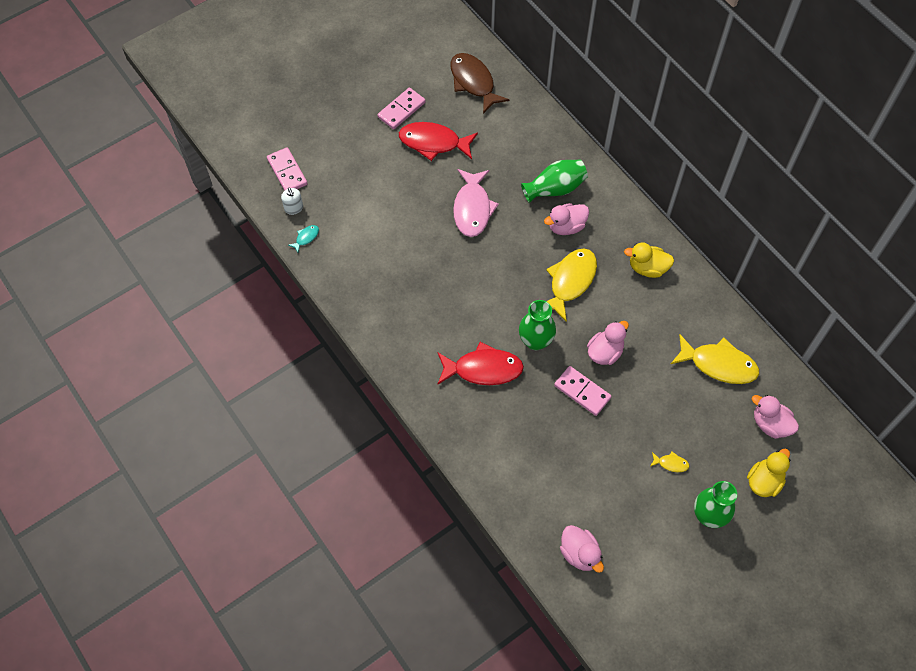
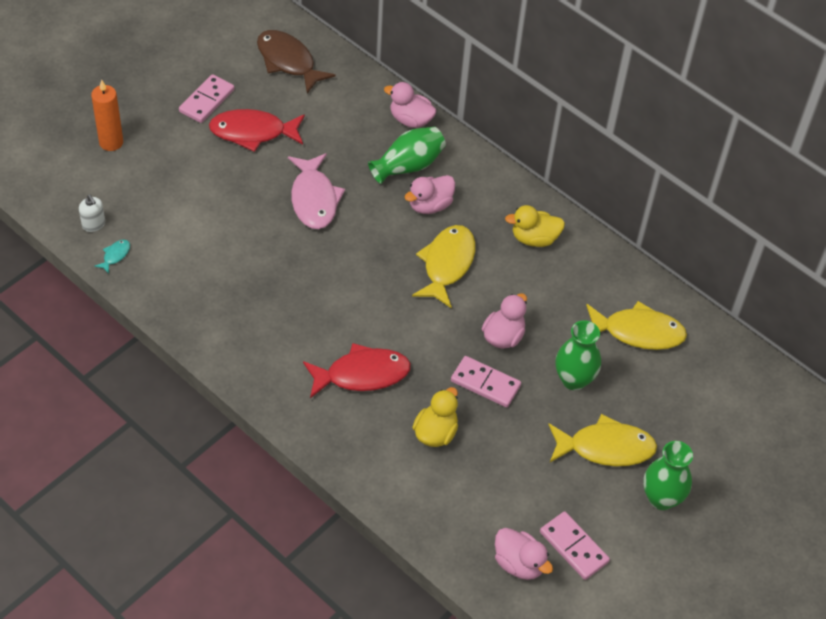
camera: 15 degrees left, 10 degrees down
pink domino [267,147,308,191] -> pink domino moved to [540,511,610,580]
green vase [519,300,556,350] -> green vase moved to [555,320,601,391]
yellow fish [651,452,689,472] -> yellow fish [548,414,657,467], size x2.32
yellow duck [747,449,790,497] -> yellow duck moved to [412,387,458,447]
pink duck [752,395,799,439] -> pink duck moved to [384,82,436,128]
none -> orange candle [91,80,123,151]

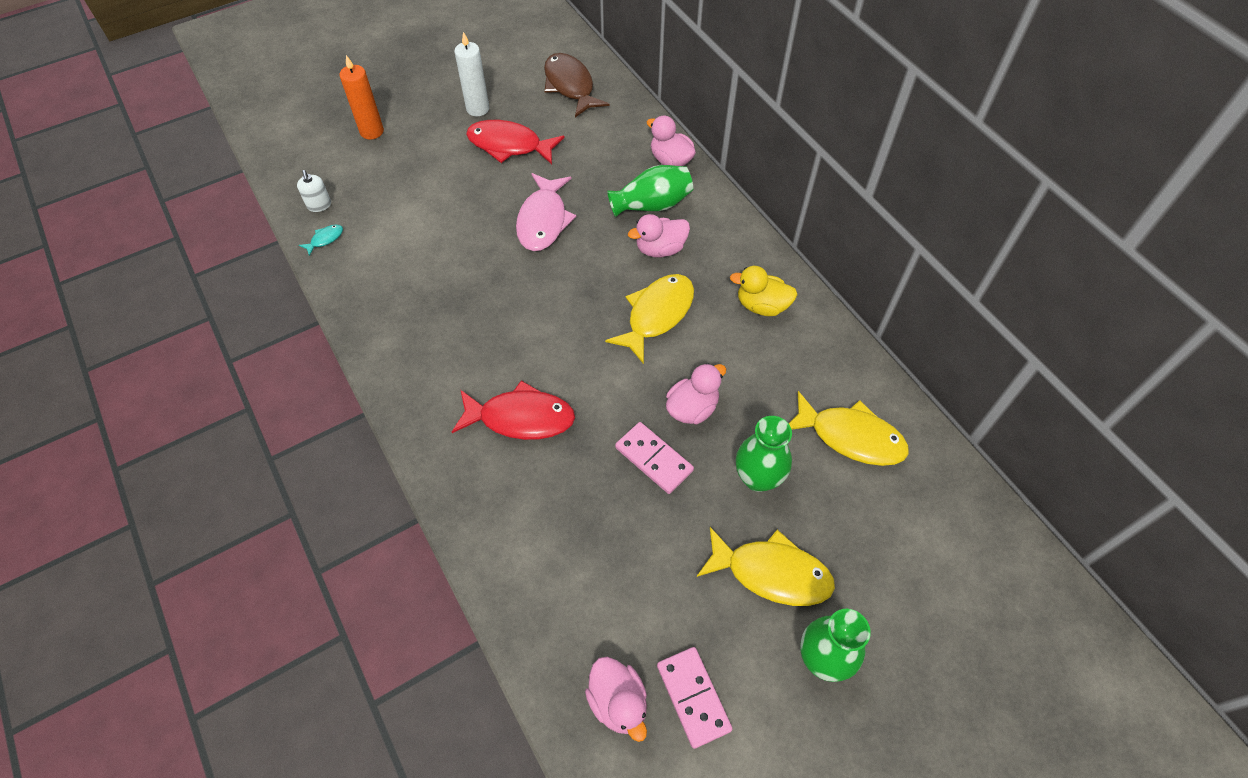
camera: 20 degrees right, 5 degrees up
pink domino [179,74,234,123] -> white candle [454,32,490,116]
yellow duck [412,387,458,447] -> none

